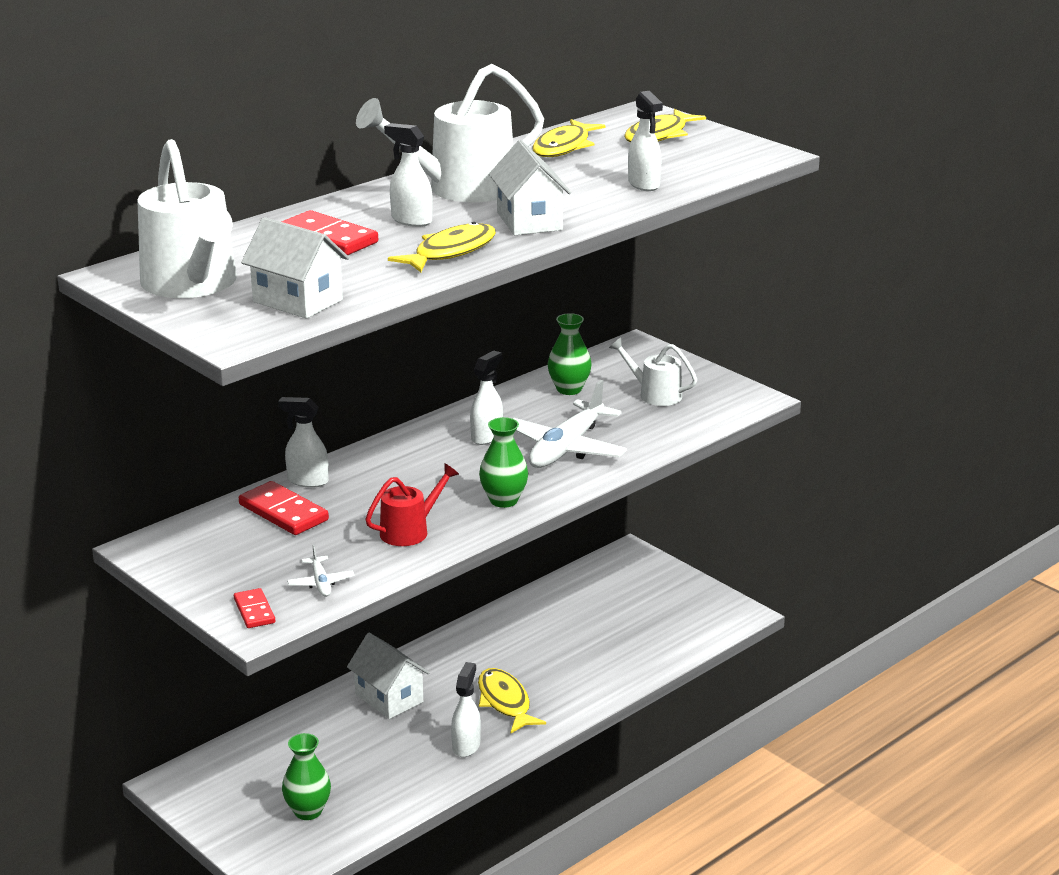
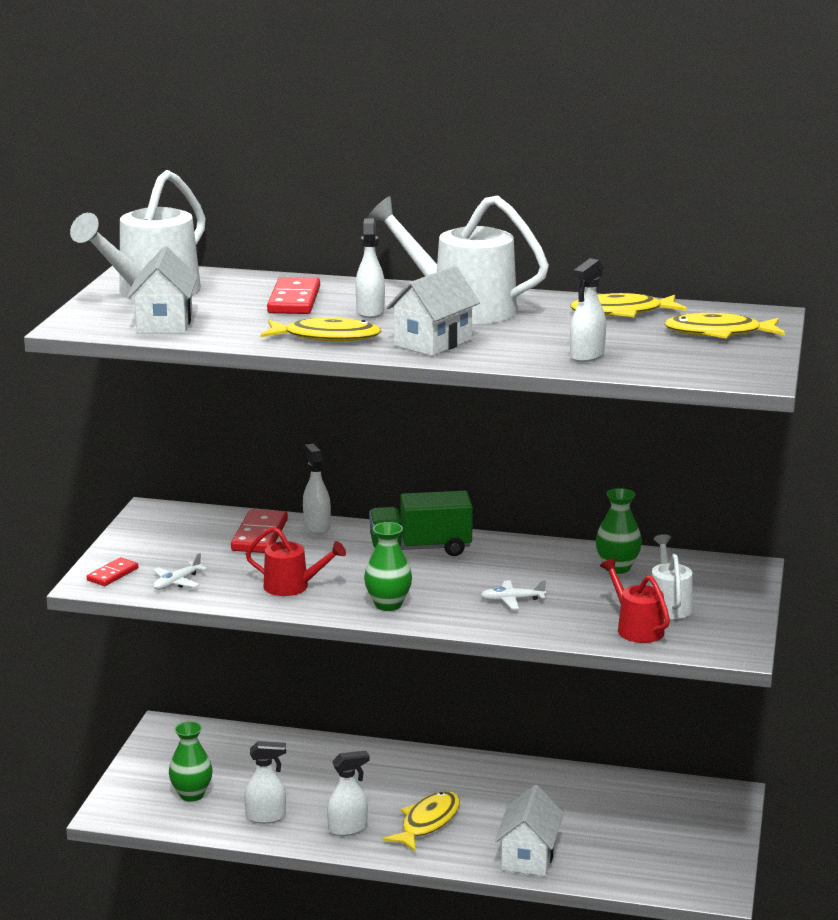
camera: 55 degrees right, 5 degrees down
white house [347,633,430,719] -> white house moved to [495,785,564,876]
white spray bottle [470,351,503,445] -> white spray bottle moved to [244,741,286,824]
white plane [514,380,627,468] -> white plane [481,580,546,609], size x0.45
none -> green truck [369,491,473,556]
none -> red watering can [600,558,670,643]

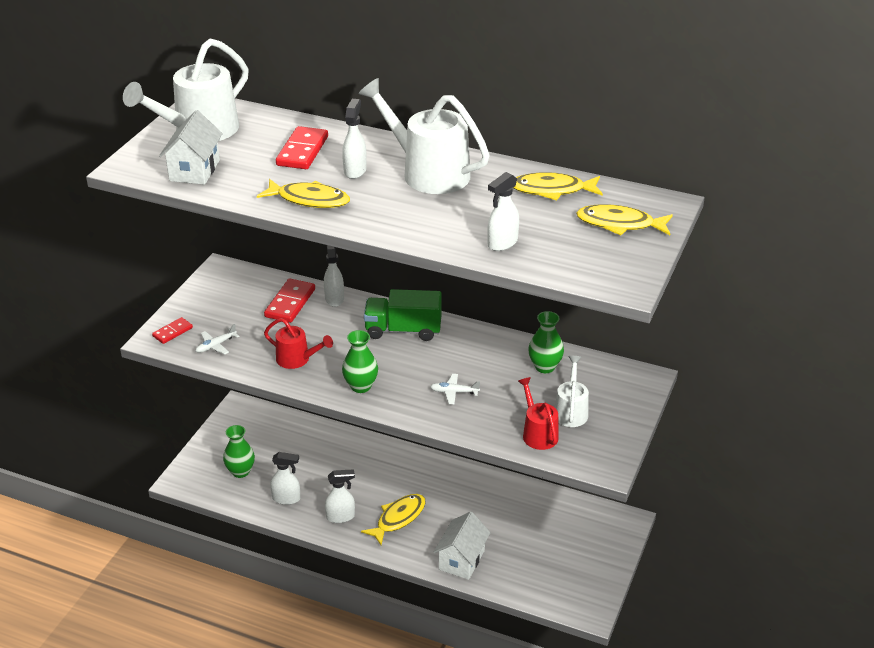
camera: 10 degrees right, 15 degrees up
white house [386,266,480,356] -> none

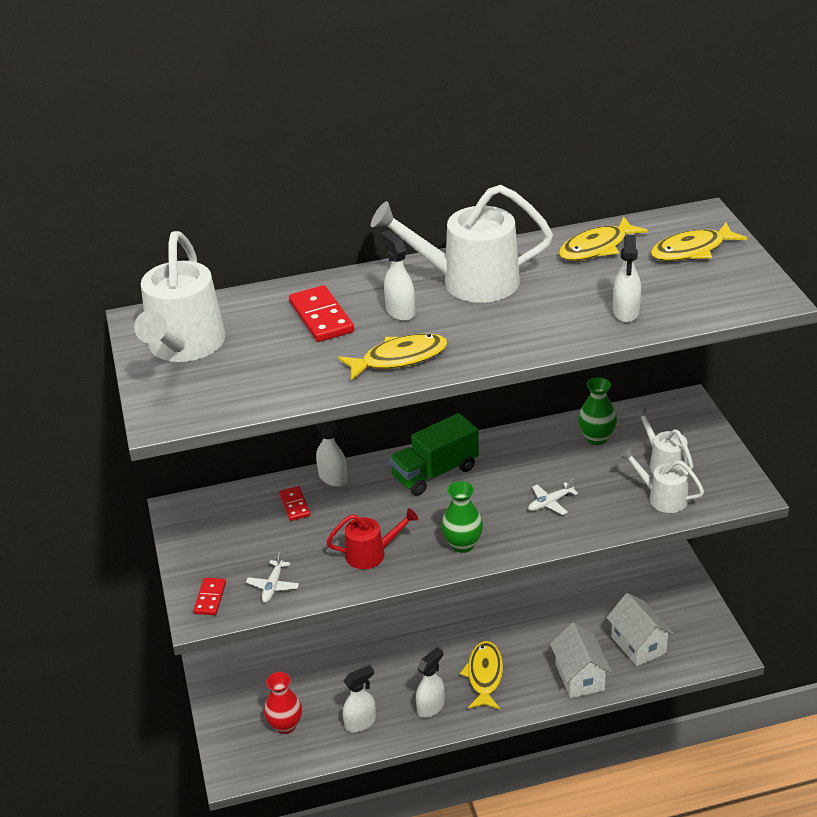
camera: 35 degrees left, 0 degrees up
white house [159,110,223,185] -> white house moved to [607,593,674,666]
green vase [223,425,255,478] -> red vase [264,672,302,734]
red domino [264,279,315,323] -> red domino [279,486,311,521], size x0.60
red watering can [518,377,559,450] -> white watering can [620,447,704,513]

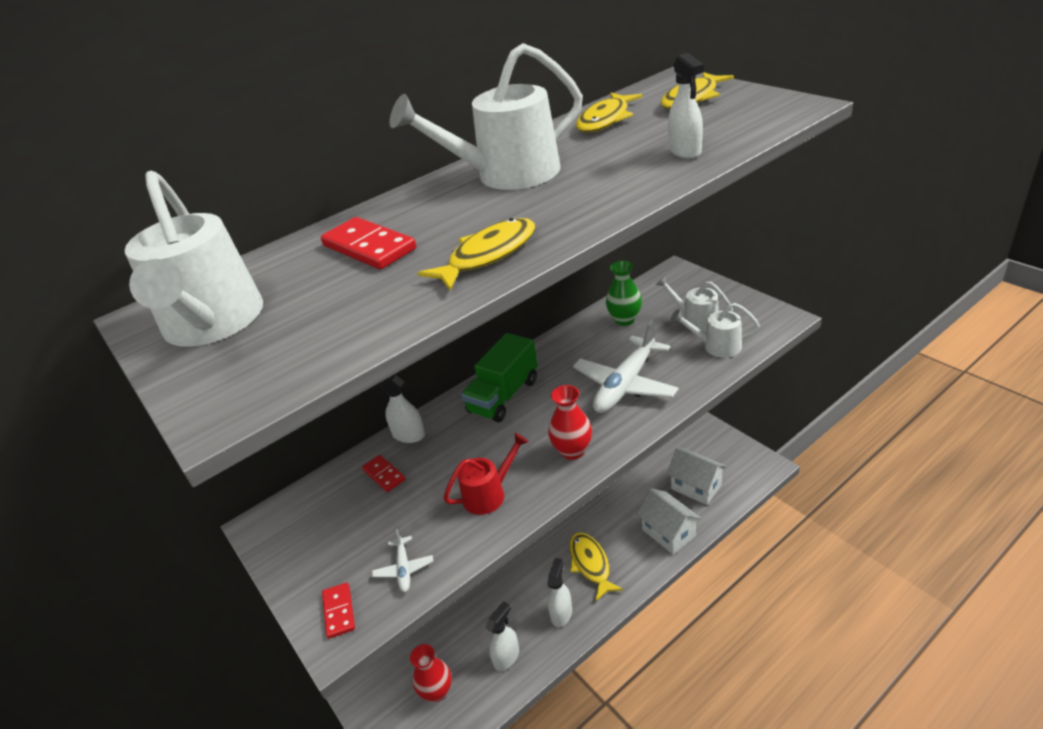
camera: 20 degrees left, 0 degrees up
white spray bottle [381,230,415,321] -> none
green vase [441,481,483,553] -> red vase [548,385,592,460]
white plane [528,478,578,515] -> white plane [573,320,679,413], size x2.20

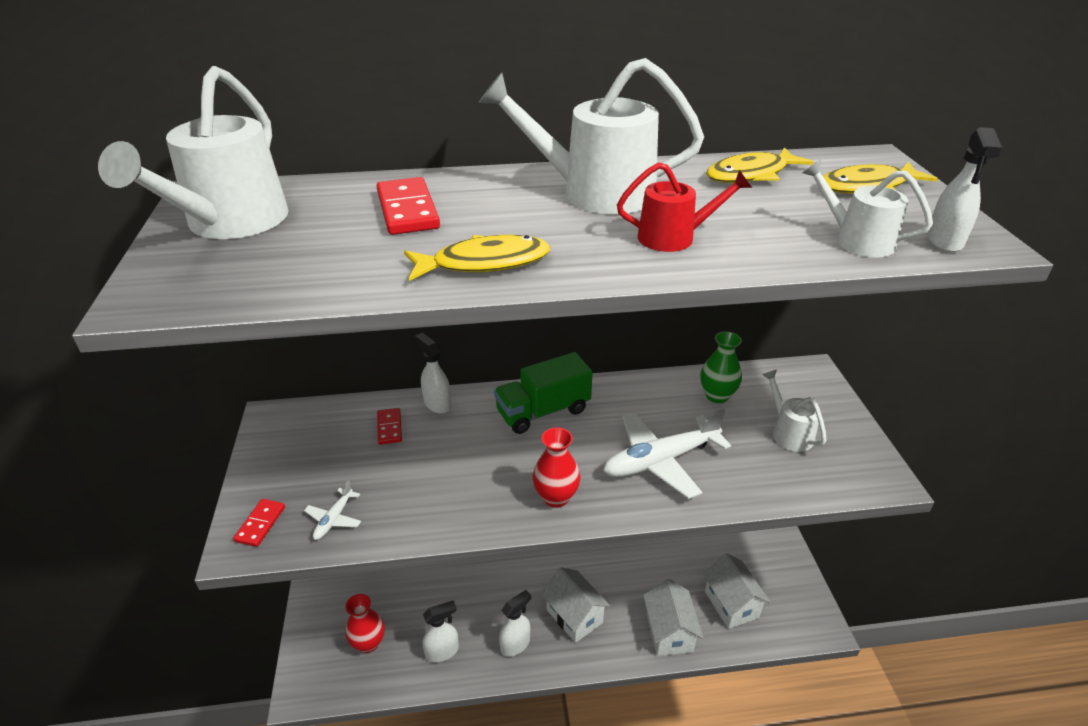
camera: 25 degrees right, 0 degrees up
red watering can [444,433,529,515] -> red watering can moved to [617,162,752,252]
yellow fish [569,532,623,601] -> white house [541,567,610,643]
white spray bottle [668,53,704,159] -> white spray bottle moved to [927,127,1002,252]
white watering can [671,303,760,358] -> white watering can moved to [802,159,933,257]

